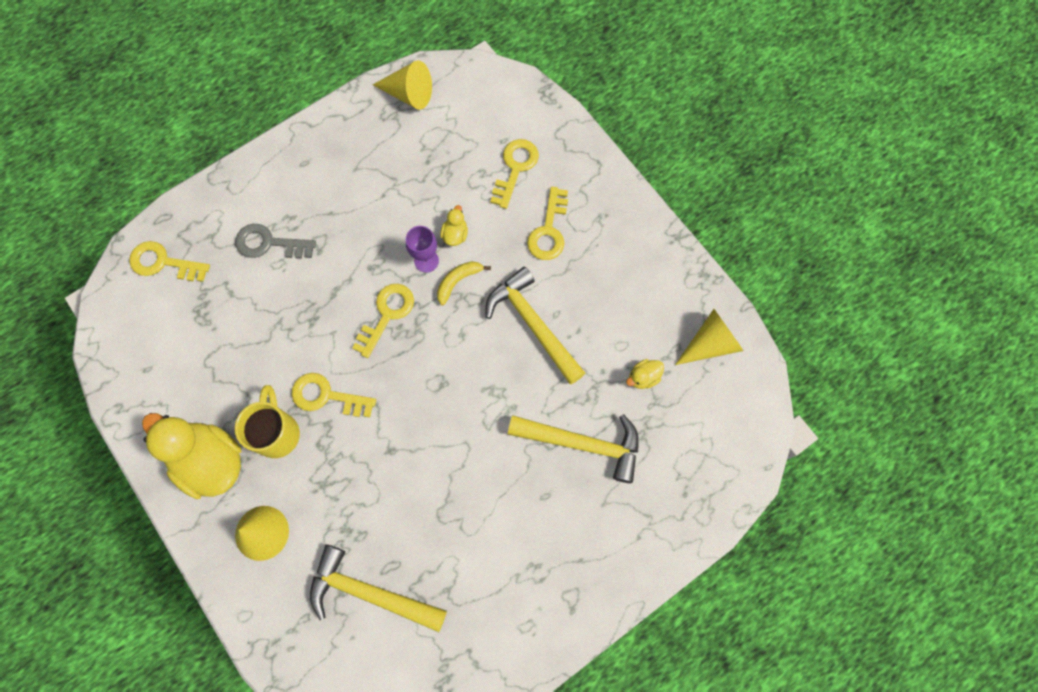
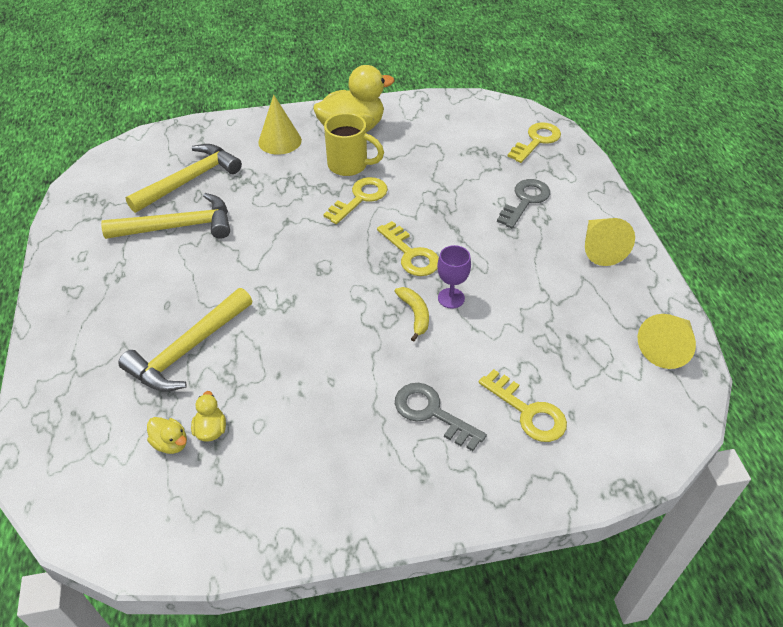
camera: 115 degrees right, 25 degrees down
yellow duck [440,205,468,246] -> yellow duck moved to [147,417,187,454]
yellow hammer [486,267,585,385] -> yellow hammer moved to [101,193,230,239]
yellow key [527,187,568,260] -> grey key [395,383,487,451]
yellow cone [675,309,744,365] -> yellow cone moved to [585,218,635,266]

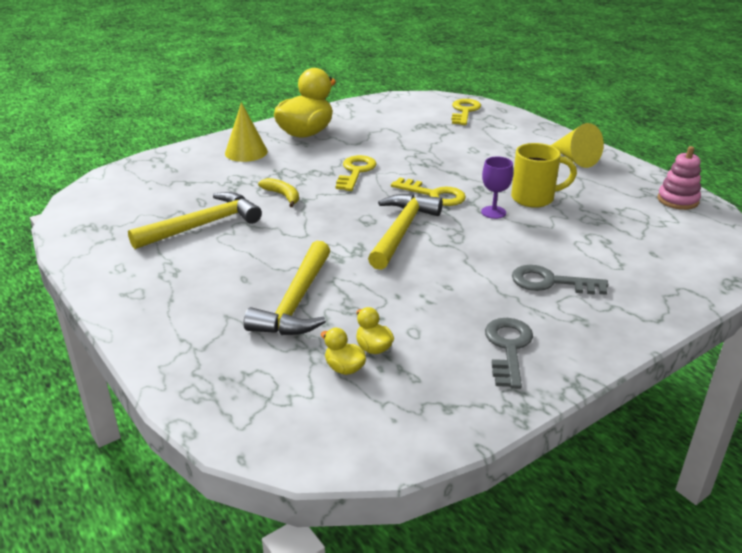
camera: 25 degrees left, 15 degrees down
yellow hammer [125,144,242,213] -> yellow hammer moved to [368,194,443,270]
yellow duck [147,417,187,454] -> yellow duck turned 150 degrees counterclockwise [321,328,366,375]
yellow mug [324,113,384,176] -> yellow mug moved to [511,143,577,208]
yellow banana [394,287,429,342] -> yellow banana moved to [258,178,299,207]
yellow key [479,369,567,442] -> none
grey key [497,179,550,228] -> grey key moved to [485,318,533,389]
yellow cone [638,314,696,369] -> pink stacking toy [657,146,701,210]

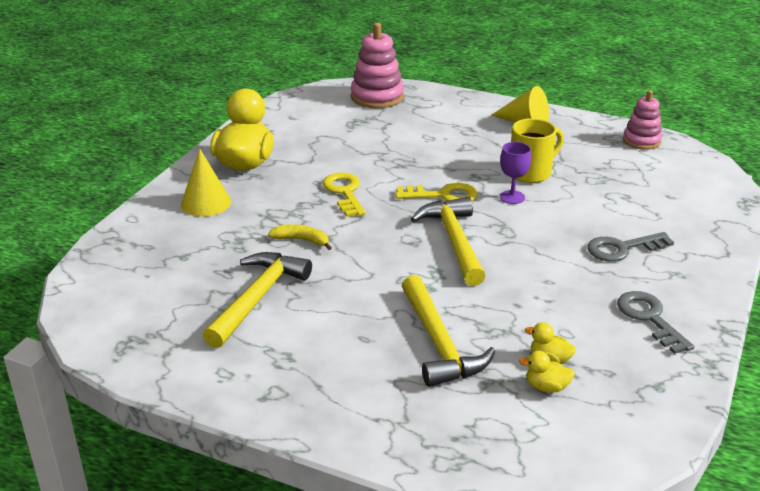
camera: 30 degrees left, 0 degrees up
yellow key [451,99,481,125] -> pink stacking toy [351,23,404,109]

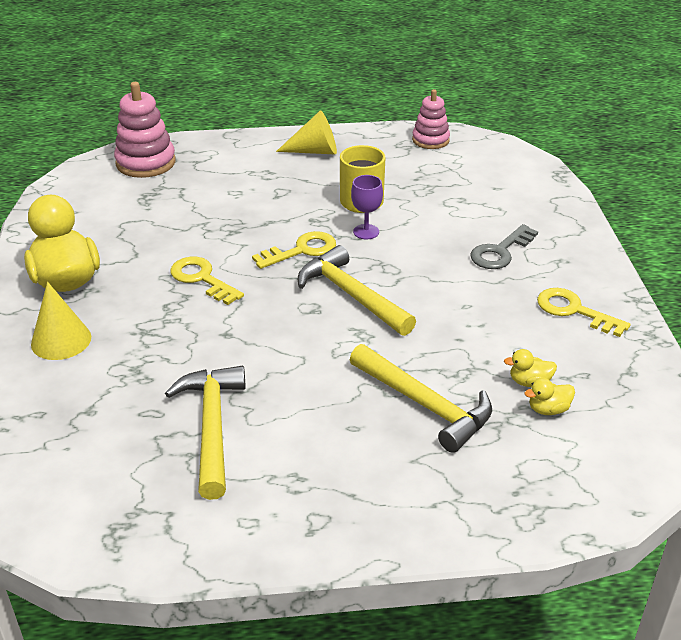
camera: 30 degrees left, 5 degrees up
yellow banana [268,224,332,250] -> none
grey key [617,291,694,354] -> yellow key [537,288,631,337]

